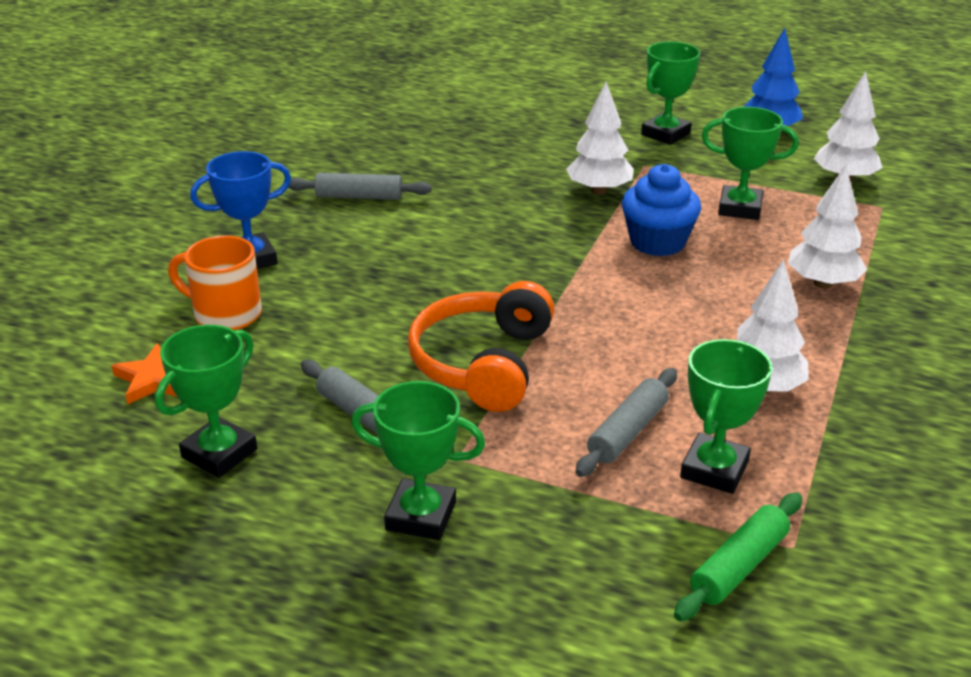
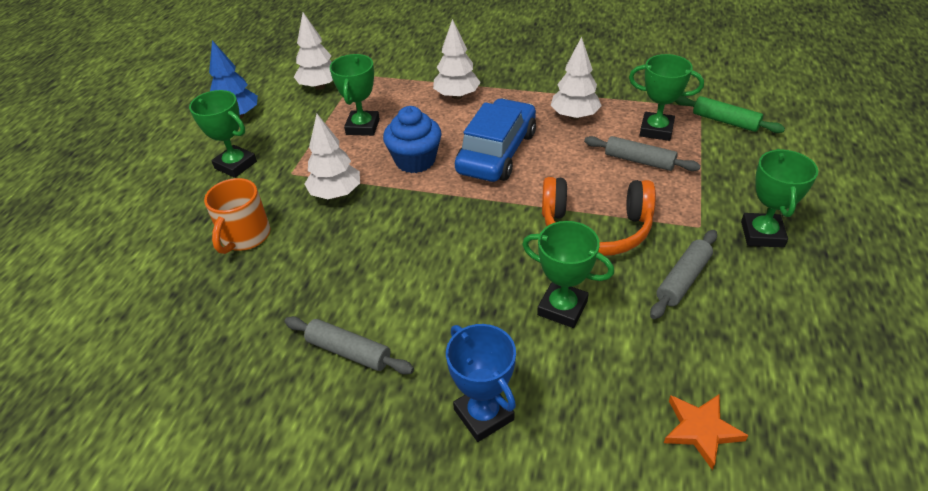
camera: 95 degrees left, 10 degrees up
green trophy [155,325,257,478] -> green trophy moved to [522,221,614,328]
orange mug [168,235,262,330] -> orange mug moved to [204,178,270,254]
grey rolling pin [288,173,432,200] -> grey rolling pin turned 60 degrees counterclockwise [285,316,414,375]
none -> blue car [455,98,536,182]

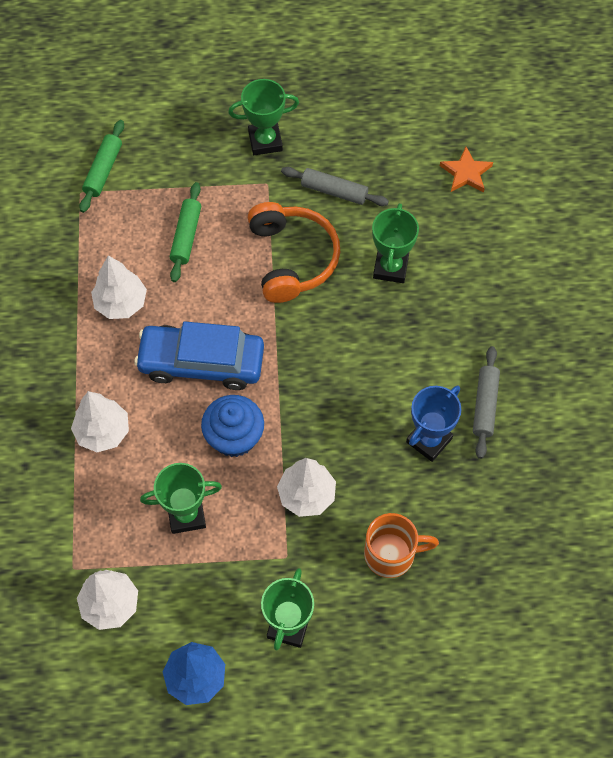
camera: 110 degrees left, 20 degrees up
blue trophy [446,324,516,442] -> blue trophy moved to [406,386,461,462]
grey rolling pin [584,136,701,171] -> green rolling pin [170,182,201,282]
green trophy [629,54,704,141] -> none

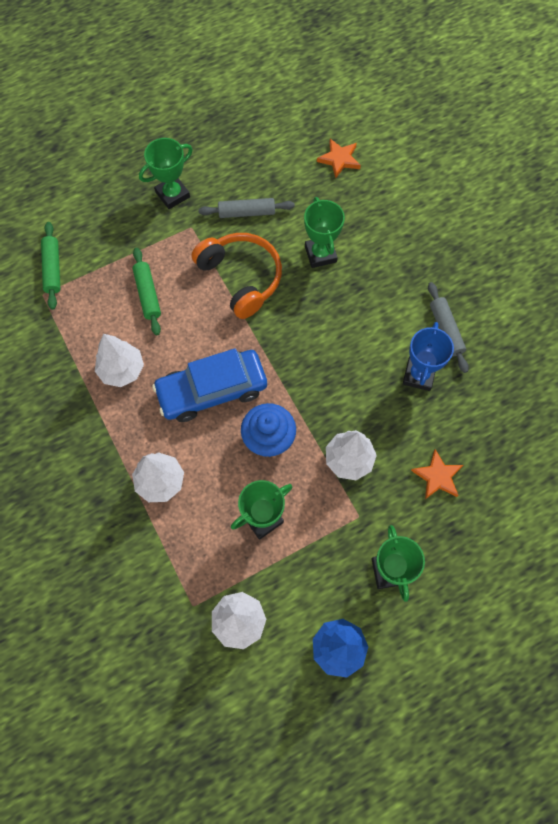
camera: 25 degrees left, 5 degrees up
orange mug [364,513,439,578] -> orange star [411,449,463,499]

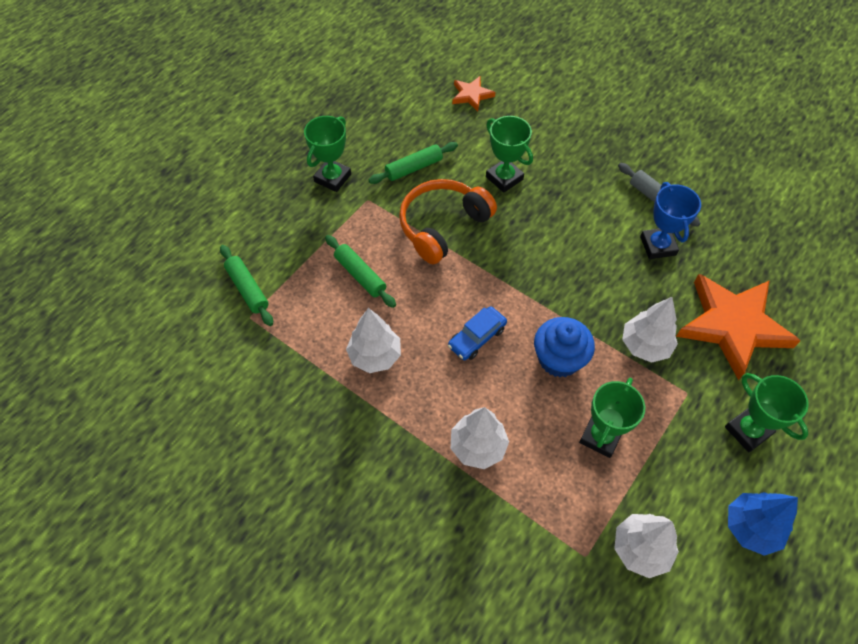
camera: 25 degrees left, 10 degrees down
blue car [152,348,267,422] -> blue car [448,306,507,360], size x0.54
orange headphones [192,233,282,319] -> orange headphones turned 75 degrees counterclockwise [399,179,497,264]
grey rolling pin [198,198,295,218] -> green rolling pin [369,142,458,184]
orange star [411,449,463,499] -> orange star [676,274,801,380], size x2.12

